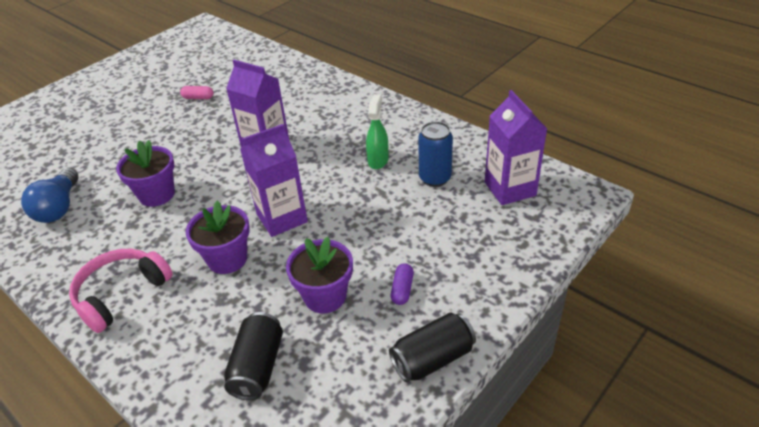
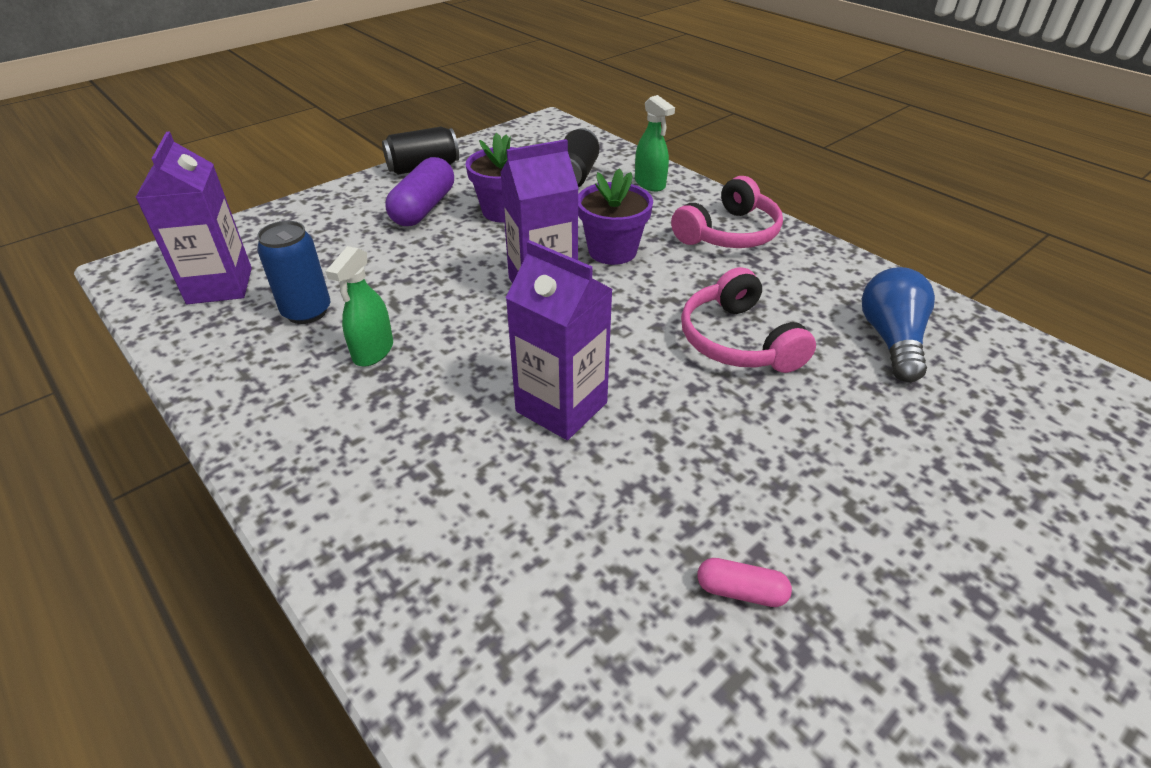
camera: 175 degrees left, 0 degrees up
purple flower pot [116,140,175,207] -> pink headphones [681,267,816,373]
purple capsule [391,263,414,305] -> purple capsule [385,157,454,226], size x1.98
none -> green spray bottle [635,95,675,192]

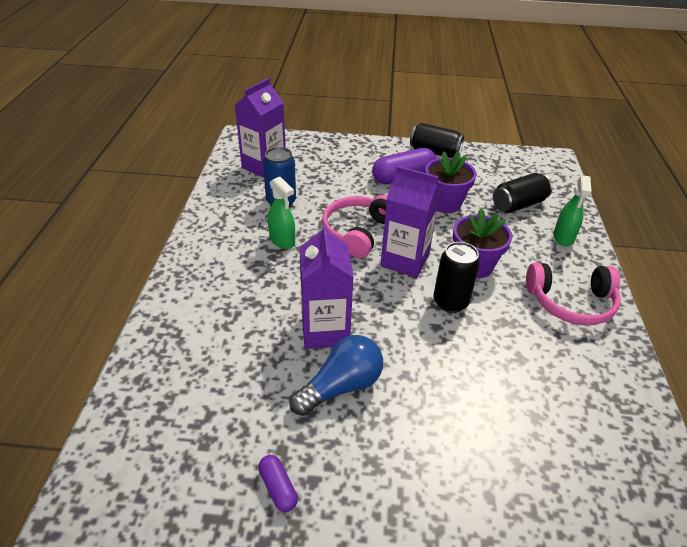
camera: 45 degrees right, 0 degrees up
green spray bottle [326,246,393,367] -> green spray bottle turned 105 degrees counterclockwise [268,177,295,249]
pink headphones [681,267,816,373] -> pink headphones moved to [322,195,388,258]
pink capsule [697,558,792,607] -> purple capsule [258,455,298,512]
blue light bulb [862,267,935,382] -> blue light bulb moved to [289,335,383,416]
none -> black can [433,242,480,313]

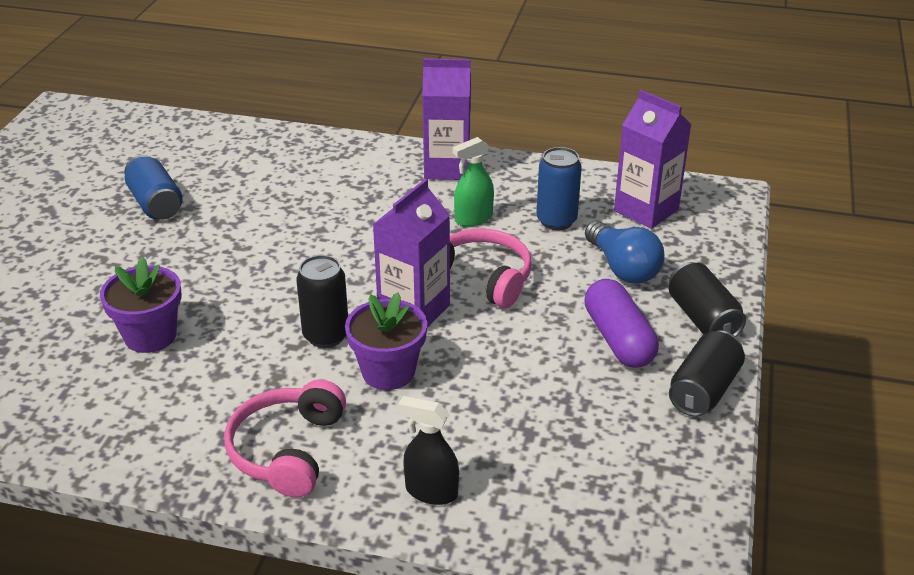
camera: 100 degrees right, 5 degrees down
purple capsule [258,455,298,512] -> blue can [125,155,182,220]
blue light bulb [289,335,383,416] -> blue light bulb moved to [585,221,665,284]
purple carton [300,223,354,349] -> purple carton moved to [422,58,471,180]
purple flower pot [425,151,477,213] -> purple flower pot moved to [100,257,182,353]
black can [493,173,553,213] -> black can moved to [669,262,746,337]
green spray bottle [554,175,592,246] -> black spray bottle [398,396,459,505]

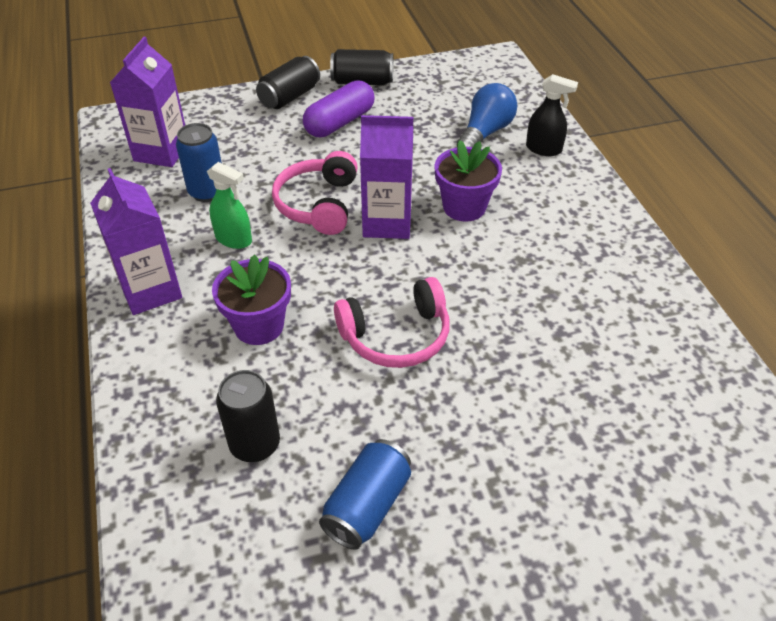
camera: 120 degrees left, 10 degrees up
purple flower pot [100,257,182,353] -> purple flower pot moved to [212,255,291,345]
pink headphones [224,380,346,498] -> pink headphones moved to [334,277,450,368]
black can [296,255,348,348] -> black can moved to [216,370,280,462]
black spray bottle [398,396,459,505] -> black spray bottle turned 60 degrees counterclockwise [526,74,578,156]
blue light bulb [585,221,665,284] -> blue light bulb moved to [457,83,517,147]

